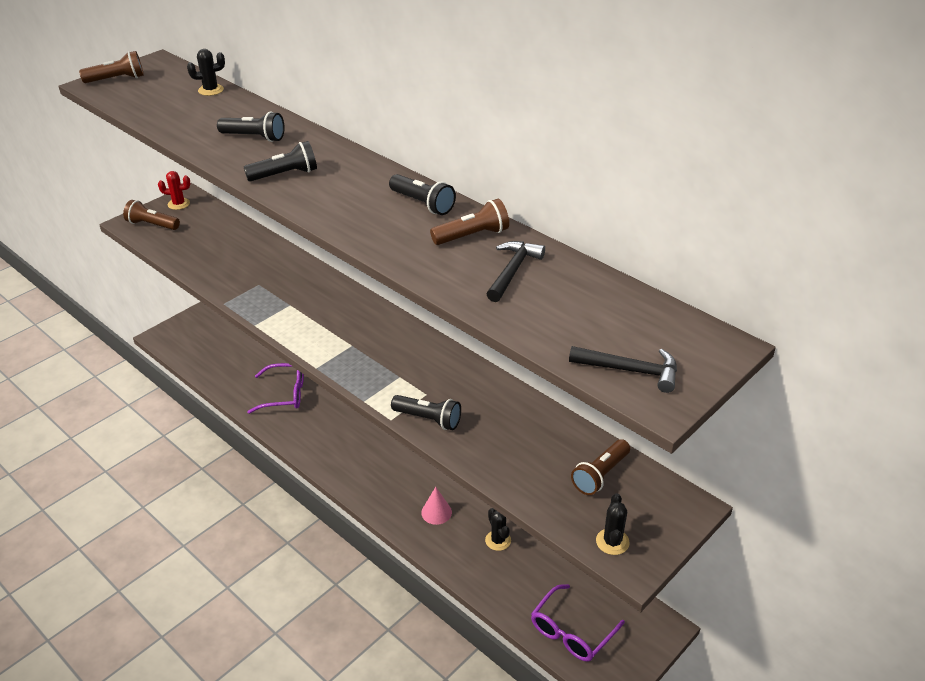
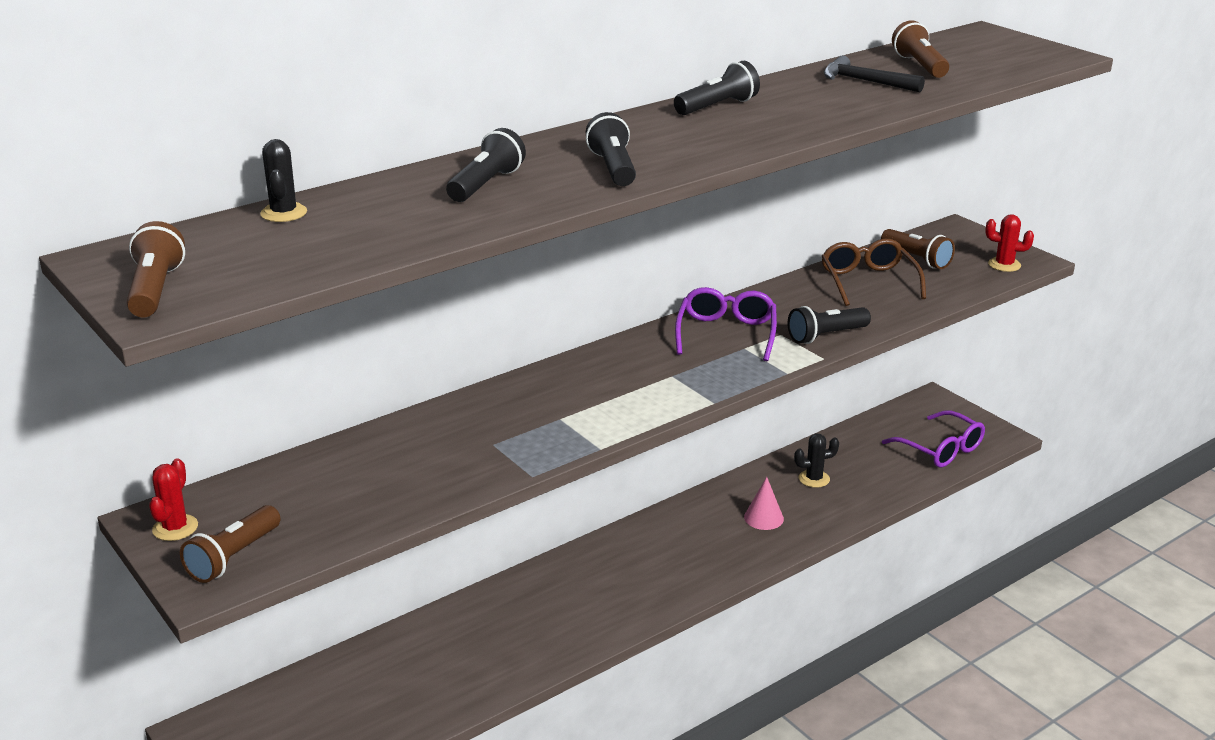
camera: 80 degrees left, 10 degrees down
purple glasses [247,363,304,414] -> purple glasses moved to [675,287,777,361]
black flashlight [391,395,461,430] -> black flashlight turned 150 degrees counterclockwise [787,306,871,344]
brown flashlight [430,199,509,245] -> brown flashlight moved to [892,20,949,78]
black hammer [569,346,677,393] -> none
black cactus [596,493,630,555] -> red cactus [985,214,1034,272]
none -> brown glasses [821,239,926,306]

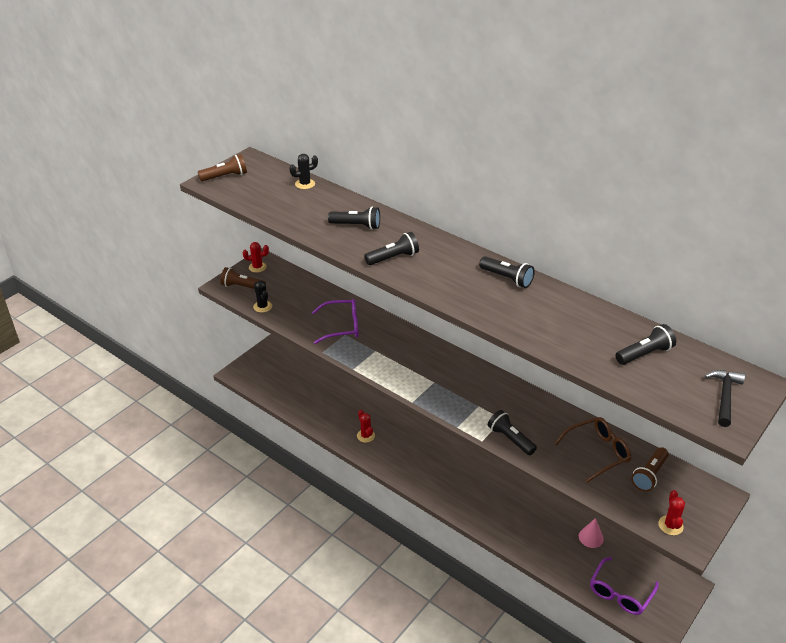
camera: 75 degrees right, 10 degrees up
purple glasses [675,287,777,361] -> purple glasses moved to [312,299,359,344]
pink cone [744,477,784,530] -> pink cone moved to [579,518,604,548]
black cactus [794,434,839,488] -> black cactus moved to [253,281,272,313]
black hammer [824,55,925,92] -> black hammer moved to [705,370,745,427]
brown flashlight [892,20,949,78] -> black flashlight [616,324,676,365]
none -> red cactus [357,410,375,443]

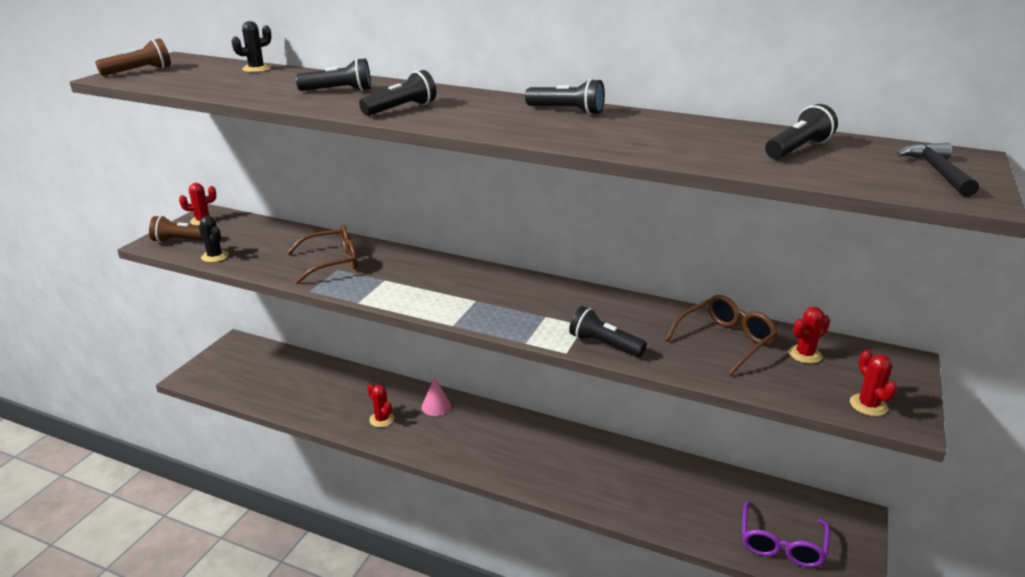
camera: 15 degrees left, 10 degrees down
purple glasses [312,299,359,344] -> brown glasses [287,225,358,284]
pink cone [579,518,604,548] -> pink cone moved to [422,376,451,416]
brown flashlight [631,447,669,492] -> red cactus [788,307,830,364]

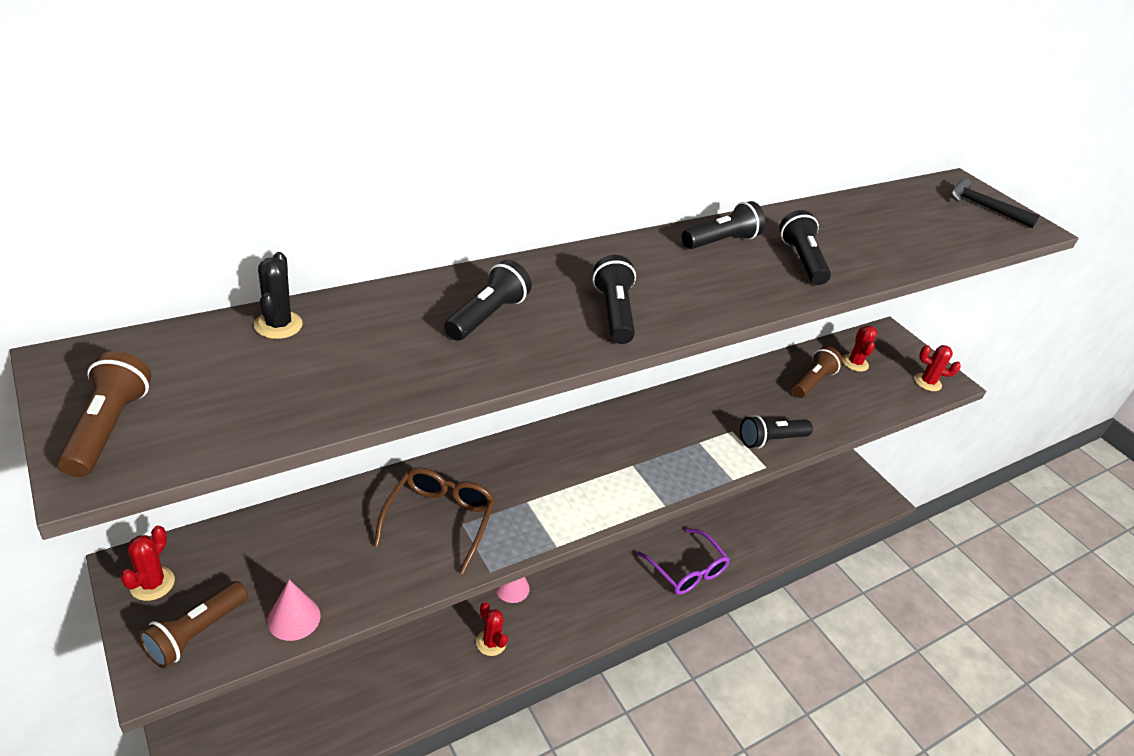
camera: 60 degrees left, 10 degrees up
black cactus [199,216,229,263] -> pink cone [267,580,321,641]
red cactus [367,383,394,427] -> red cactus turned 60 degrees clockwise [476,602,508,656]
brown glasses [665,295,778,376] -> brown flashlight [792,346,843,398]
purple glasses [742,502,830,568] -> purple glasses moved to [637,528,730,595]
black flashlight [765,104,838,159] -> black flashlight moved to [780,210,831,285]

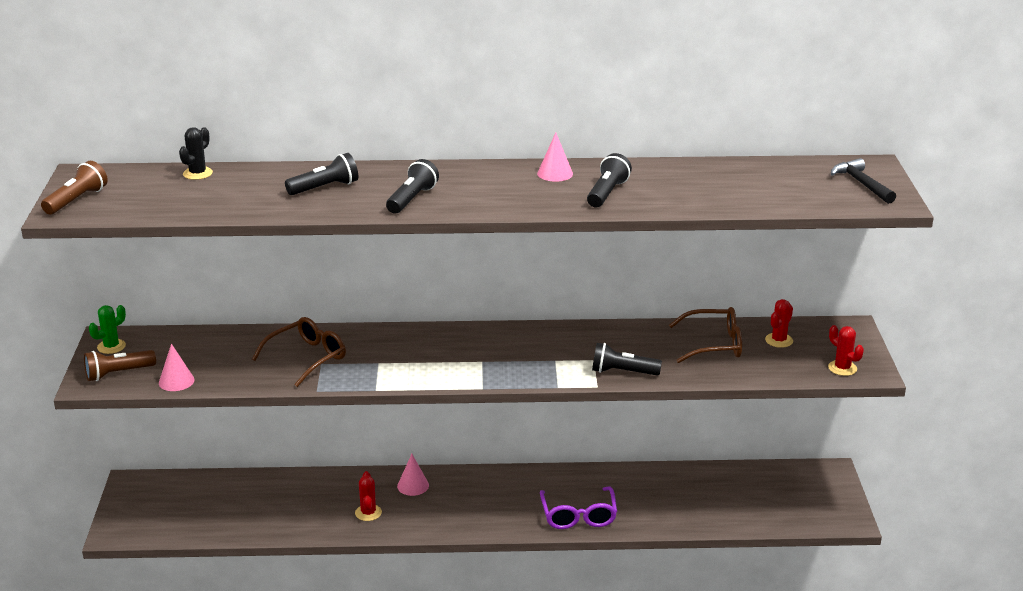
camera: 35 degrees right, 10 degrees down
red cactus [120,525,175,601] -> green cactus [89,305,126,354]
black flashlight [682,201,766,249] -> pink cone [537,132,573,182]
brown flashlight [792,346,843,398] -> brown glasses [669,307,742,363]

